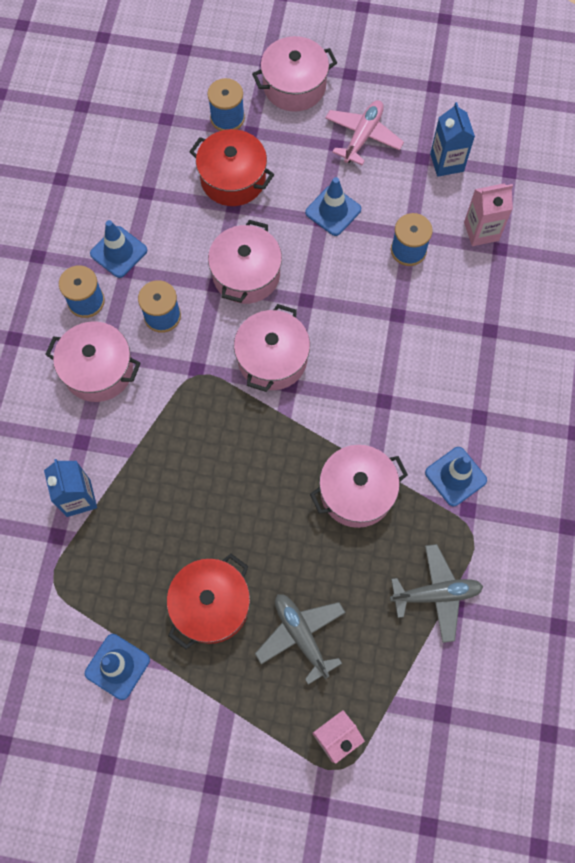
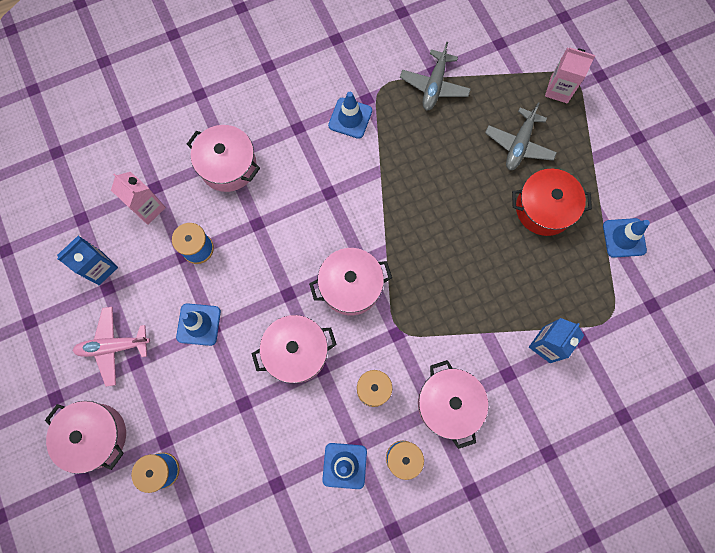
camera: 125 degrees left, 5 degrees up
red pot [189,129,274,206] -> none
pink pot [310,445,408,528] -> pink pot moved to [187,125,260,192]
grey plane [390,544,483,643] -> grey plane turned 120 degrees counterclockwise [400,42,471,111]

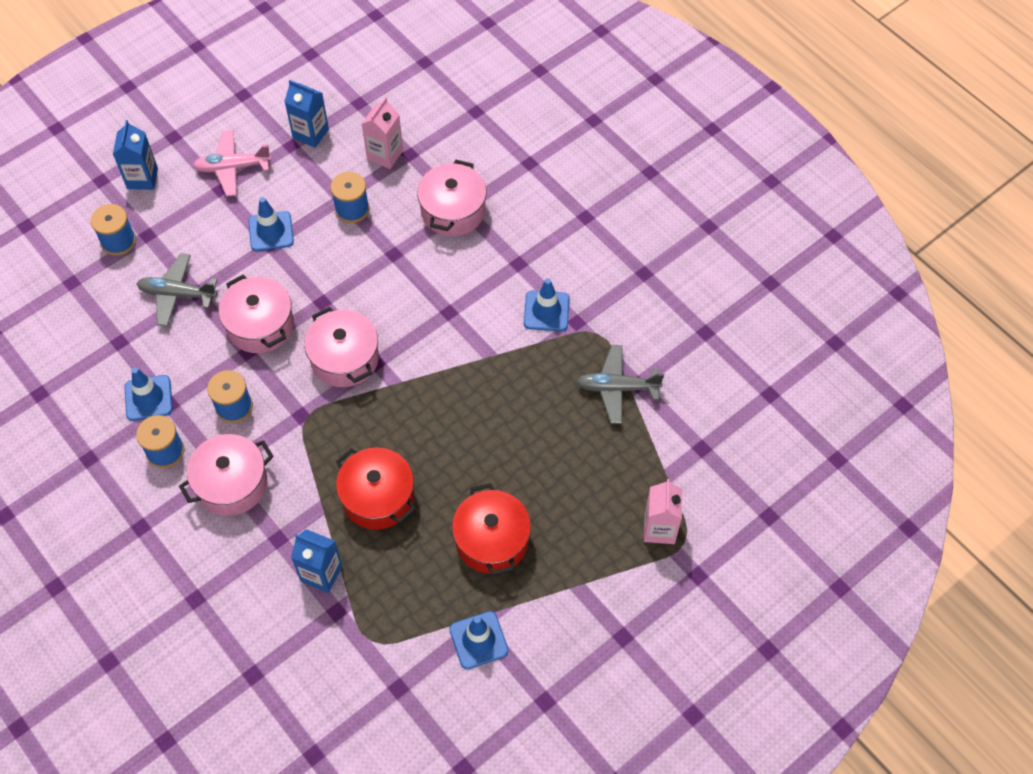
camera: 75 degrees right, 15 degrees down
pink pot [45,401,126,474] -> blue carton [113,120,158,190]
pink plane [73,307,150,386] -> pink plane turned 75 degrees counterclockwise [193,130,272,196]
grey plane [485,102,557,170] -> grey plane moved to [137,253,217,327]
none -> red pot [336,447,416,530]

